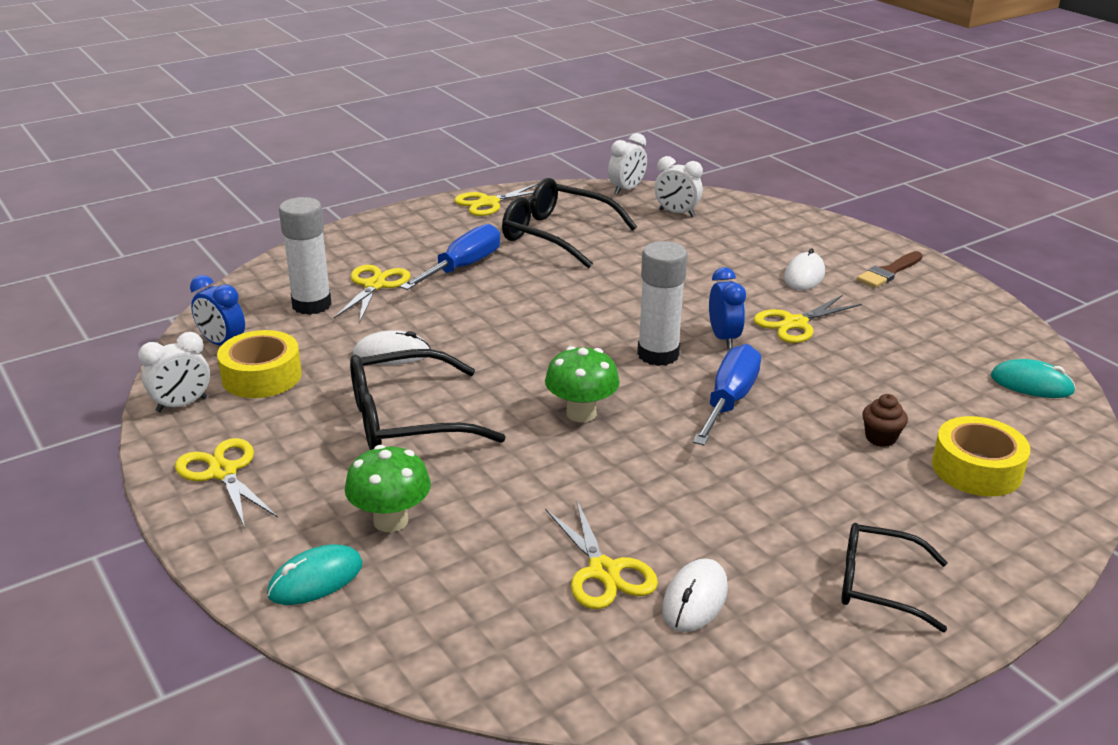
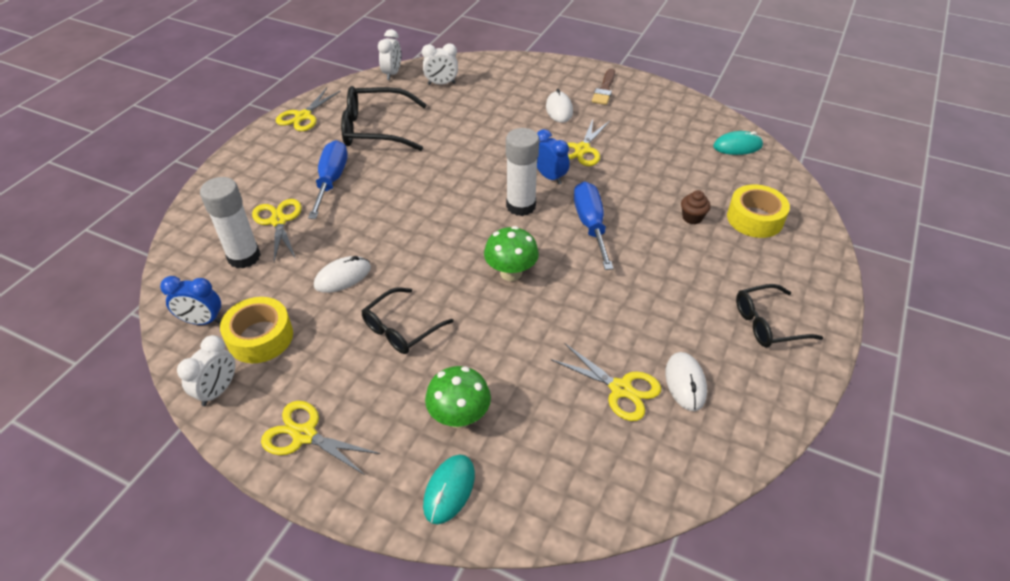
camera: 30 degrees left, 15 degrees up
black glasses [350,349,505,450] -> black glasses [362,288,454,354], size x0.64

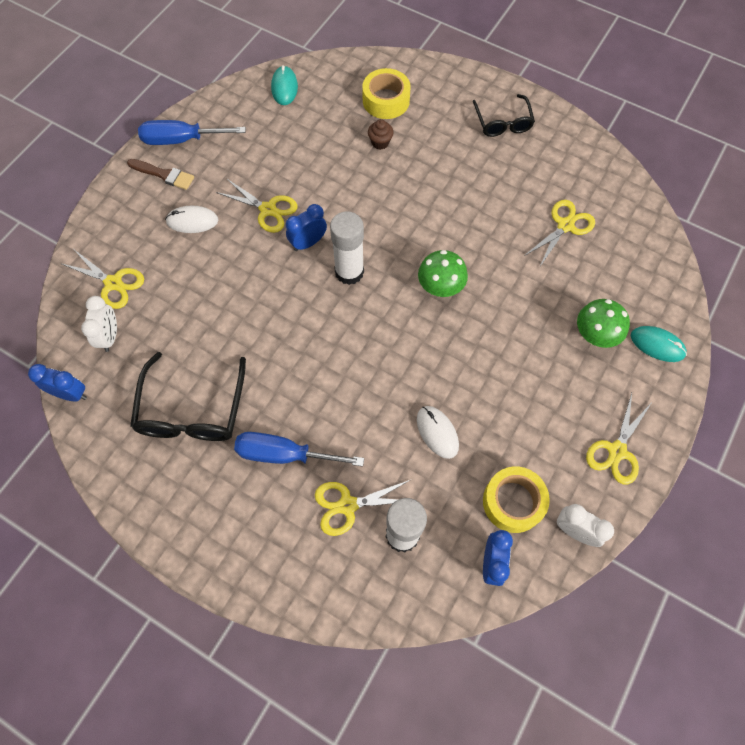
camera: 85 degrees left, 20 degrees up
yellow scissors [276,88,341,131] -> yellow scissors moved to [62,250,144,309]
black glasses [362,288,454,354] -> none
white clock [378,29,401,80] -> blue clock [28,364,87,402]
blue screwdriver [574,182,614,270] -> blue screwdriver moved to [138,120,246,145]
white mouse [665,352,707,411] -> none

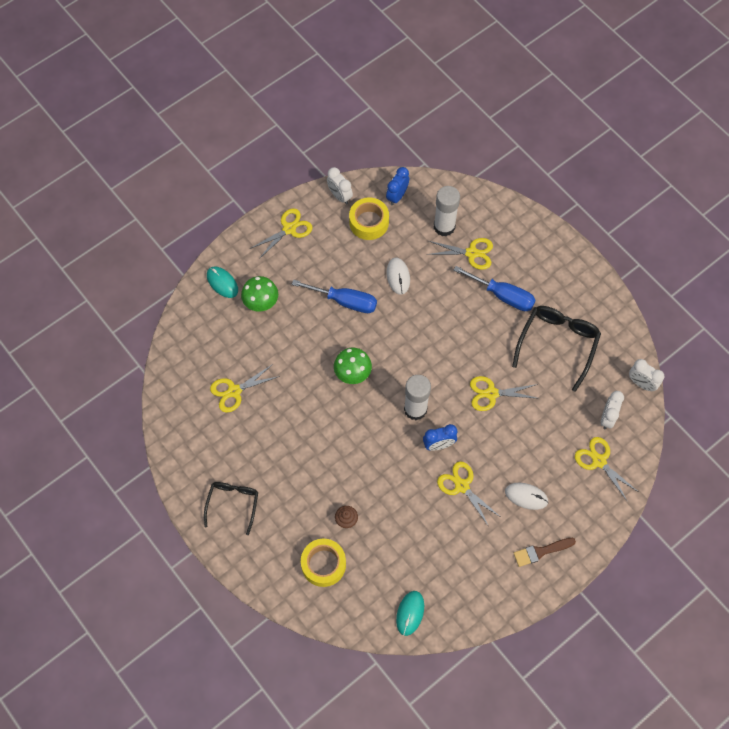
camera: 160 degrees left, 0 degrees up
blue clock [28,364,87,402] -> white clock [629,359,664,391]
brown brush [127,159,194,190] -> brown brush turned 60 degrees counterclockwise [514,538,576,567]
blue screwdriver [138,120,246,145] -> blue screwdriver moved to [292,279,377,313]
none -> yellow scissors [470,376,540,411]

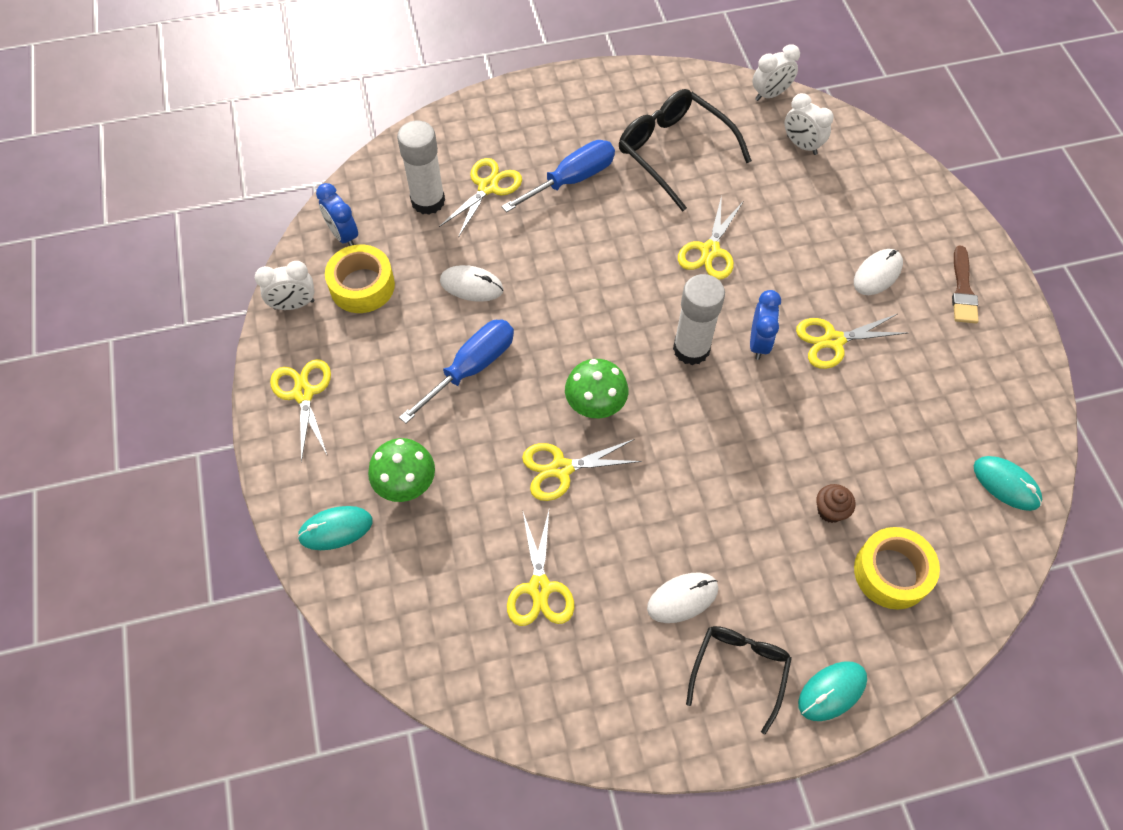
camera: 65 degrees left, 5 degrees down
black glasses [204,482,258,535] -> black glasses turned 75 degrees clockwise [686,626,792,735]
yellow scissors [575,437,638,502] -> yellow scissors moved to [522,439,642,501]
none -> white mouse [647,572,718,623]
none -> turquoise mouse [798,661,867,721]

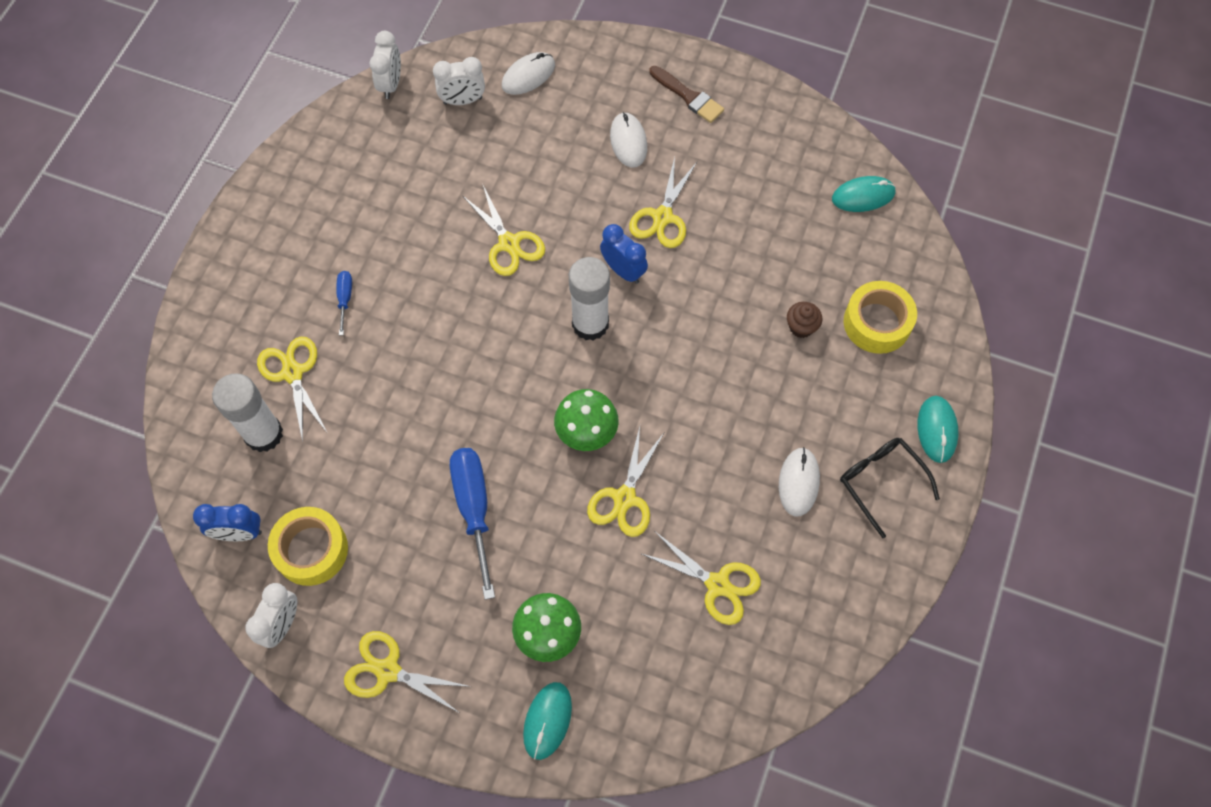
camera: 55 degrees left, 5 degrees up
white mouse [440,265,504,302] -> white mouse moved to [502,52,555,95]
blue screwdriver [501,140,615,212] -> blue screwdriver [336,271,352,335], size x0.49
black glasses [619,89,752,212] -> none

